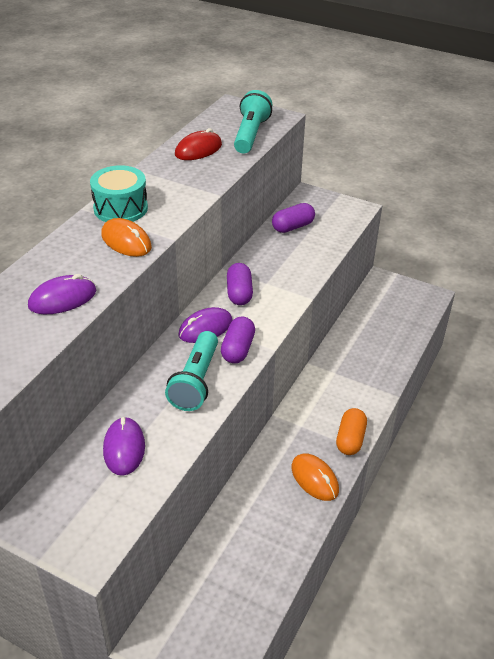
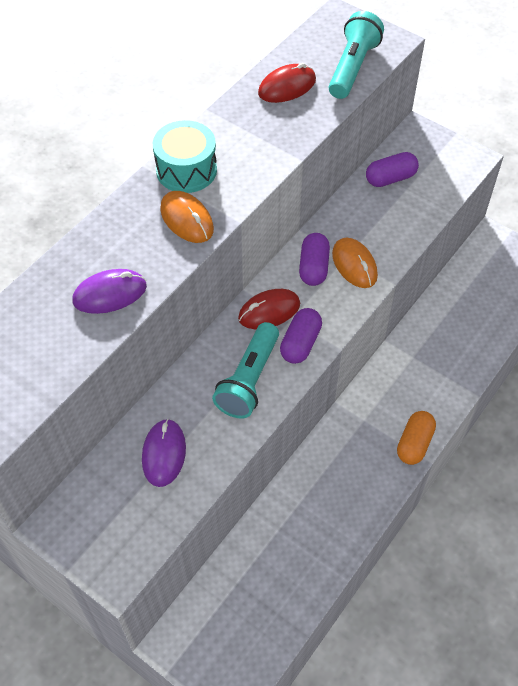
camera: 10 degrees right, 15 degrees up
purple mouse [178,307,232,343] -> red mouse [238,289,300,329]
orange mouse [291,453,339,501] -> orange mouse moved to [332,238,378,288]

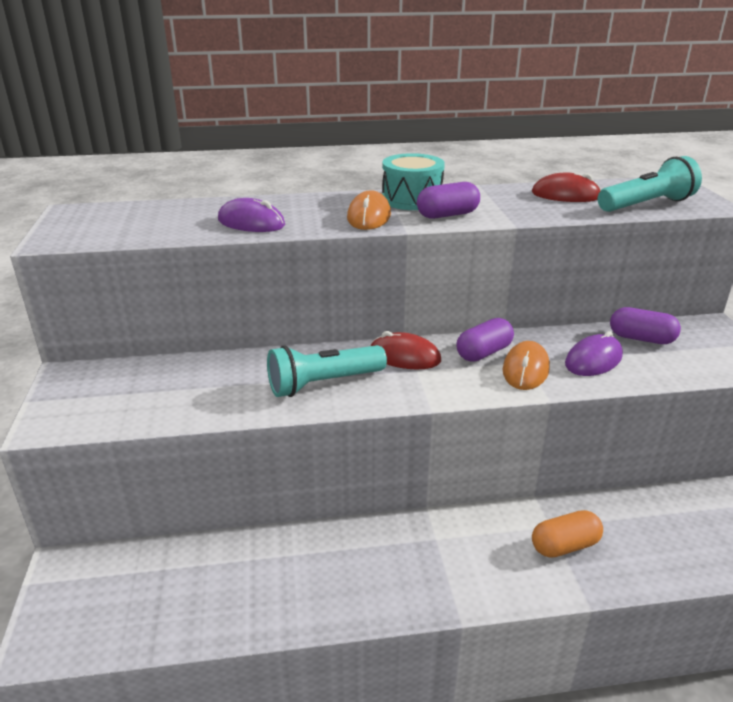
camera: 45 degrees right, 25 degrees down
purple mouse [142,419,186,487] -> purple mouse moved to [565,331,623,376]
purple capsule [280,308,322,364] -> purple capsule moved to [417,182,480,219]
orange capsule [397,411,436,465] -> orange capsule moved to [532,510,603,558]

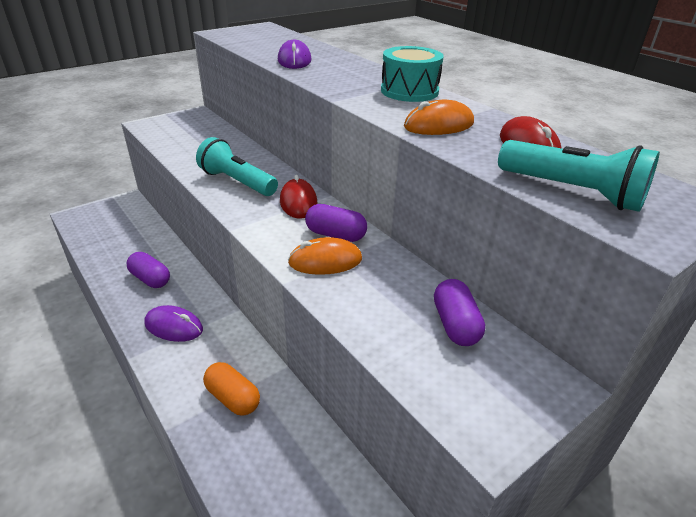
camera: 60 degrees right, 5 degrees up
orange mouse [347,190,391,230] -> orange mouse moved to [404,100,474,135]
purple capsule [417,182,480,219] -> purple capsule moved to [127,252,170,288]
purple mouse [565,331,623,376] -> purple mouse moved to [144,305,203,342]

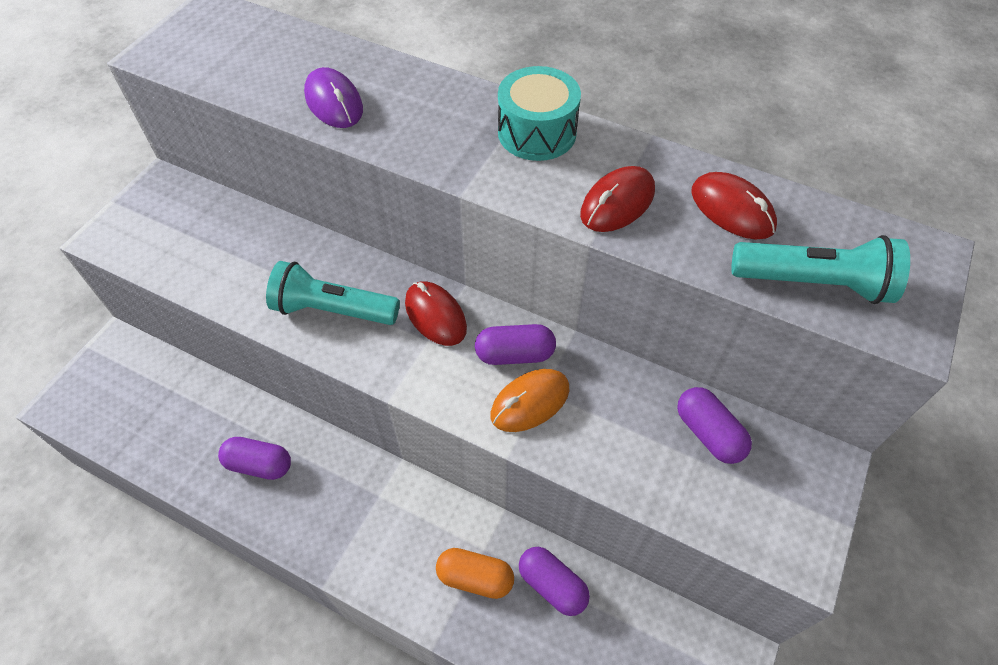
camera: 25 degrees left, 20 degrees up
purple mouse [144,305,203,342] -> none
orange mouse [404,100,474,135] -> red mouse [580,166,655,232]
none -> purple capsule [519,547,590,616]

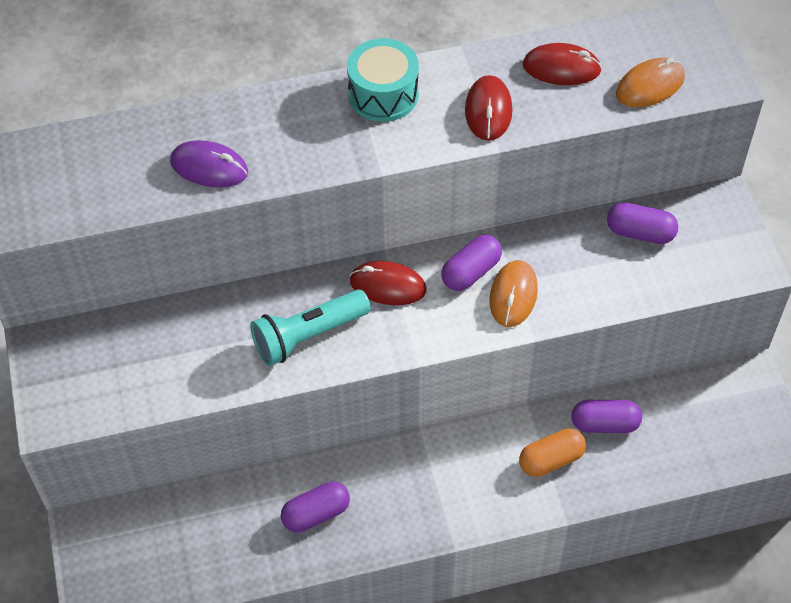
camera: 40 degrees left, 0 degrees up
turquoise flashlight [731,235,910,304] -> orange mouse [616,57,685,108]

